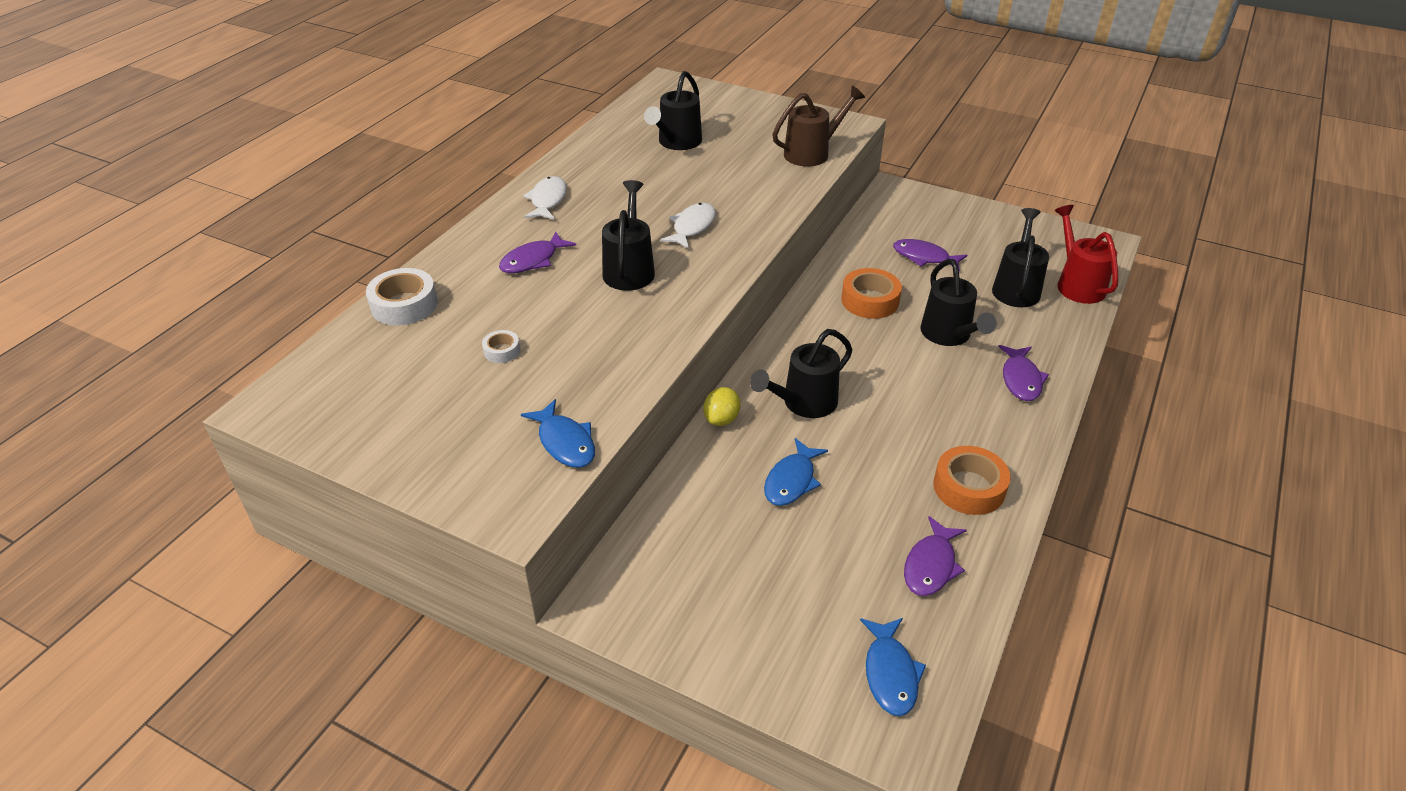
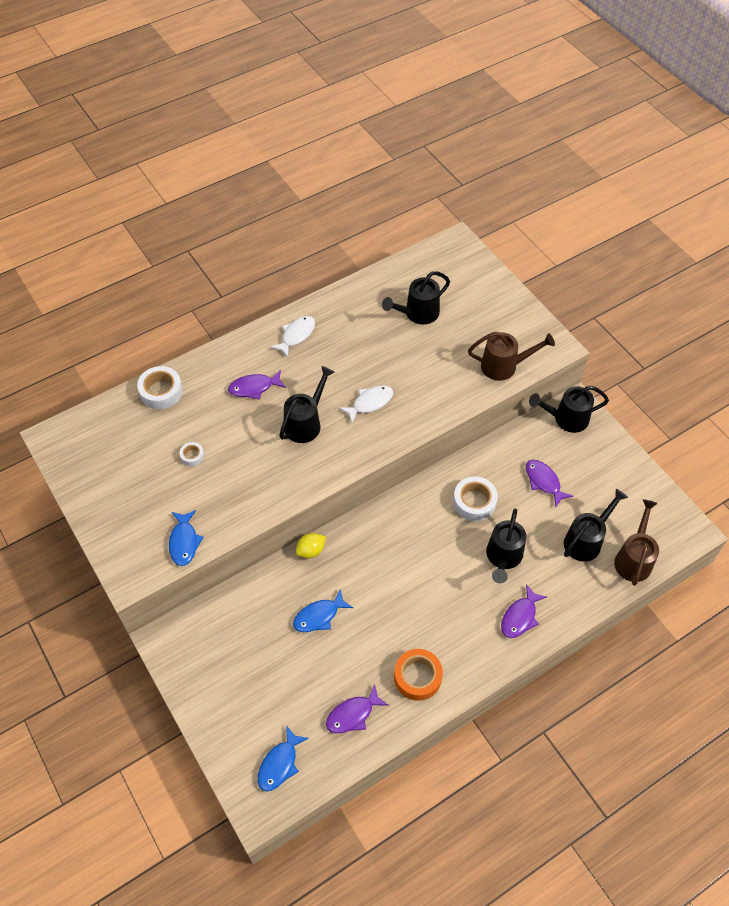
camera: 30 degrees right, 15 degrees up
black watering can [750,329,852,418] -> black watering can moved to [529,386,609,433]
orange tape [841,268,902,319] -> white tape [453,476,498,521]
red watering can [1055,205,1118,304] -> brown watering can [614,499,659,586]

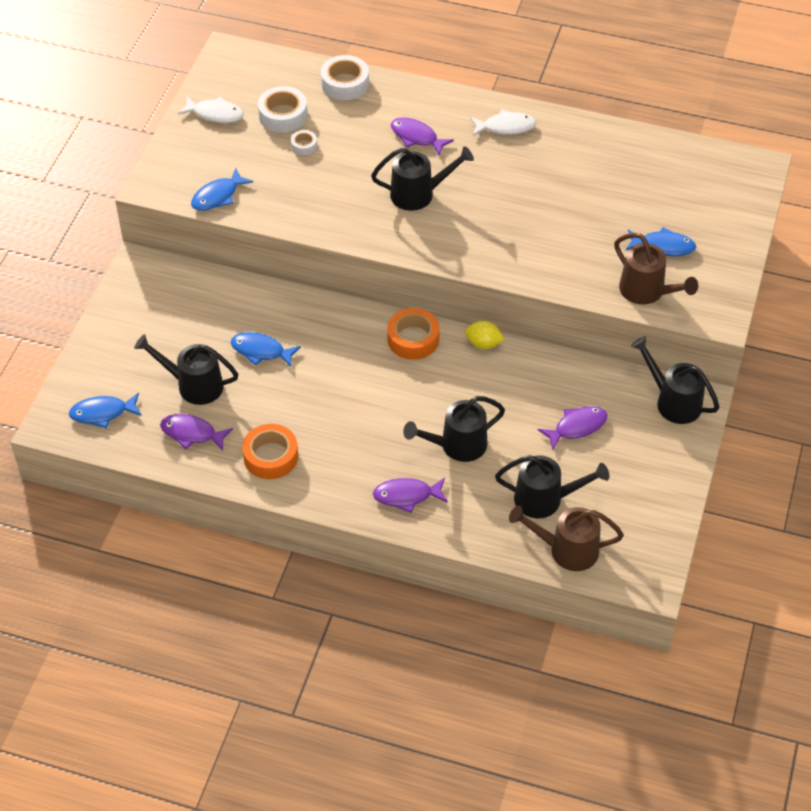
camera: 50 degrees right, 5 degrees down
yellow lemon [296,533,326,558] -> yellow lemon moved to [465,321,505,349]
white fish [339,385,393,423] -> white fish moved to [178,96,244,123]
black watering can [382,271,450,324] -> black watering can moved to [134,334,238,405]
white tape [453,476,498,521] -> white tape moved to [258,86,307,132]
purple fish [526,460,573,508] -> purple fish turned 45 degrees clockwise [538,406,608,450]
brown watering can [614,499,659,586] -> brown watering can turned 150 degrees counterclockwise [509,506,624,571]
none -> orange tape [387,308,440,360]
none -> blue fish [626,227,696,256]

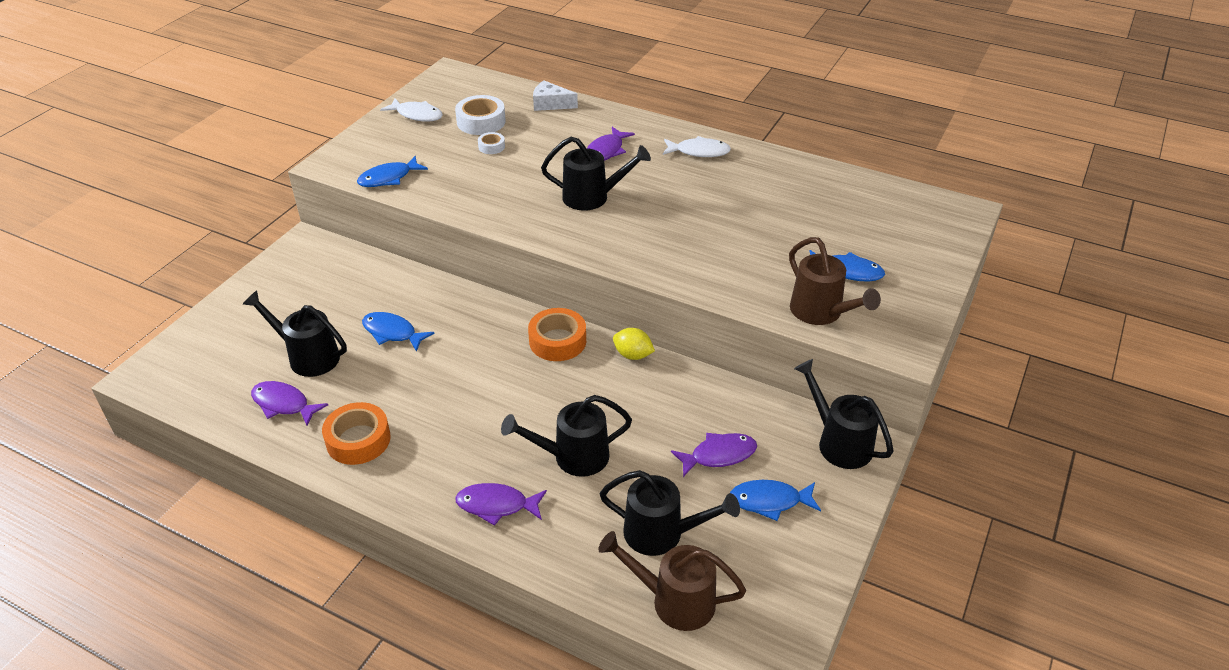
camera: 10 degrees right, 10 degrees down
blue fish [69,393,142,428] -> blue fish moved to [730,480,821,521]
white tape [321,55,369,100] -> white cheese [533,81,578,111]
purple fish [391,117,454,156] -> purple fish turned 105 degrees counterclockwise [587,127,635,161]

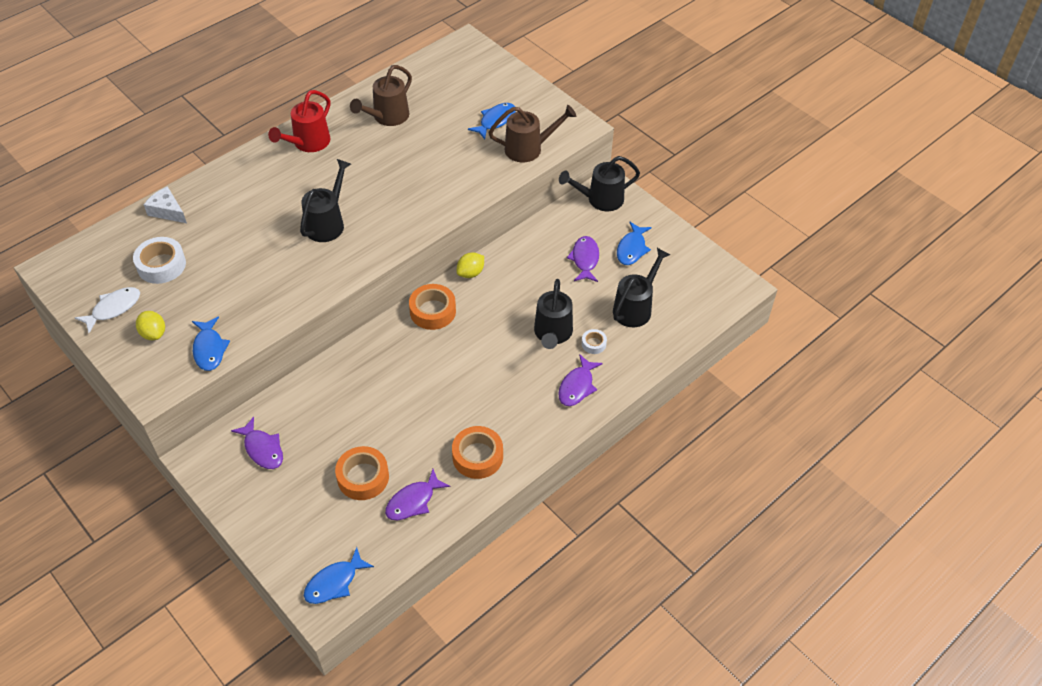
camera: 70 degrees left, 10 degrees up
black watering can [243,291,347,377] -> orange tape [335,446,389,500]
blue fish [362,312,435,352] -> blue fish moved to [304,547,374,604]
white tape [478,132,505,154] -> white tape moved to [582,329,607,354]
white cheese [533,81,578,111] -> white cheese turned 90 degrees clockwise [144,186,187,223]
purple fish [587,127,635,161] -> purple fish moved to [231,417,283,469]
brown watering can [598,531,746,631] -> brown watering can moved to [350,65,412,126]
white fish [663,136,731,157] -> red watering can [268,90,331,152]
none -> yellow lemon [136,311,165,340]

